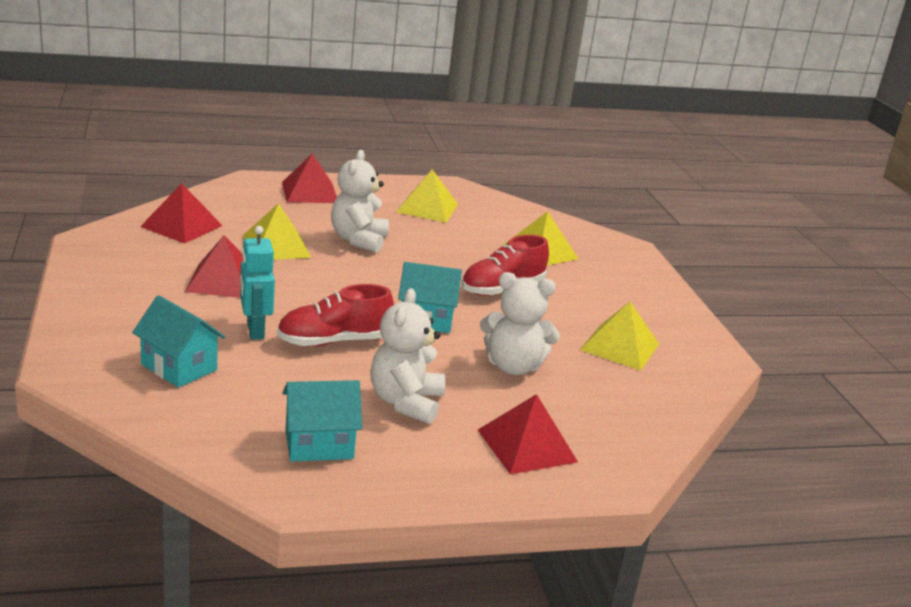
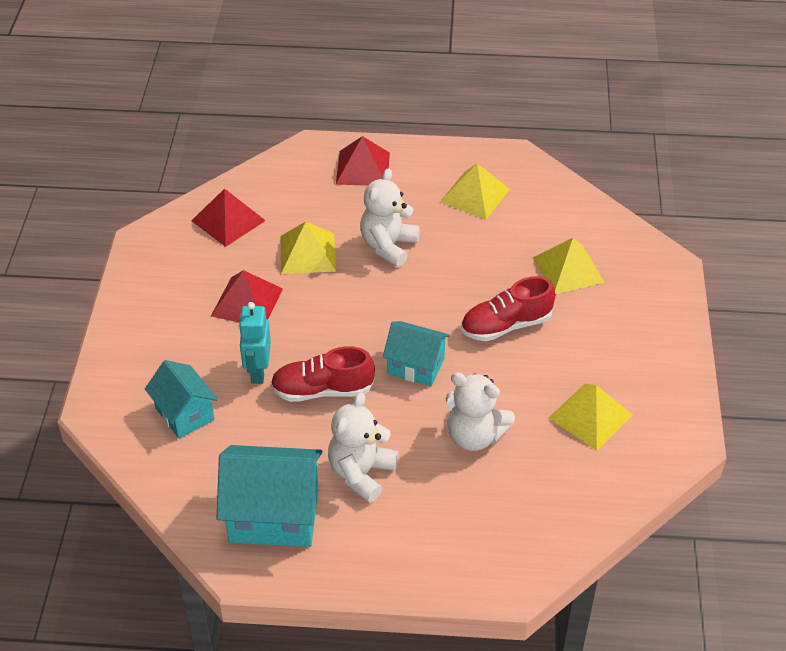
camera: 20 degrees right, 20 degrees up
turquoise house [283,380,362,462] -> turquoise house [216,445,323,547], size x1.60
red pyramid [478,394,578,474] -> none

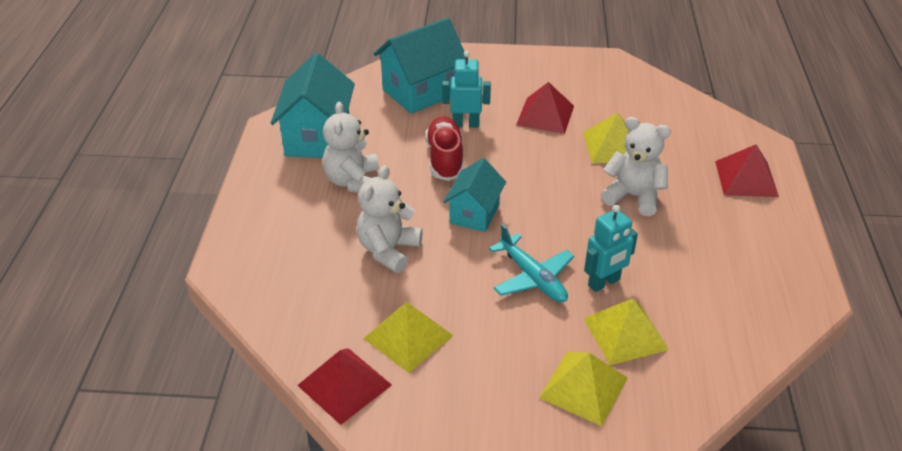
camera: 90 degrees right, 5 degrees down
turquoise house [145,360,218,439] -> turquoise house [374,18,466,114], size x1.60
red pyramid [191,188,266,247] -> red pyramid moved to [297,348,392,425]
white teddy bear [328,392,398,503] -> white teddy bear turned 120 degrees counterclockwise [323,102,379,193]
yellow pyramid [440,164,510,220] -> yellow pyramid moved to [539,352,628,426]
red shoe [461,276,555,341] -> turquoise plane [489,224,574,303]
none -> turquoise robot [584,205,638,292]

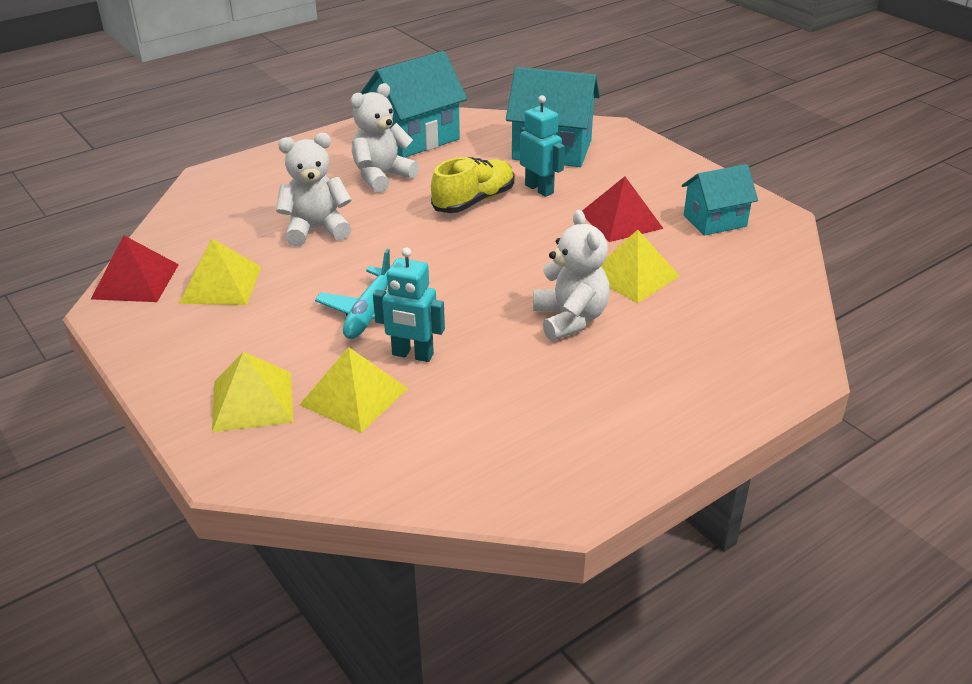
camera: 50 degrees right, 5 degrees down
red shoe [426,116,464,181] -> yellow shoe [431,157,514,213]
turquoise house [443,158,506,232] -> turquoise house moved to [682,164,758,236]
red pyramid [715,144,779,197] -> none

